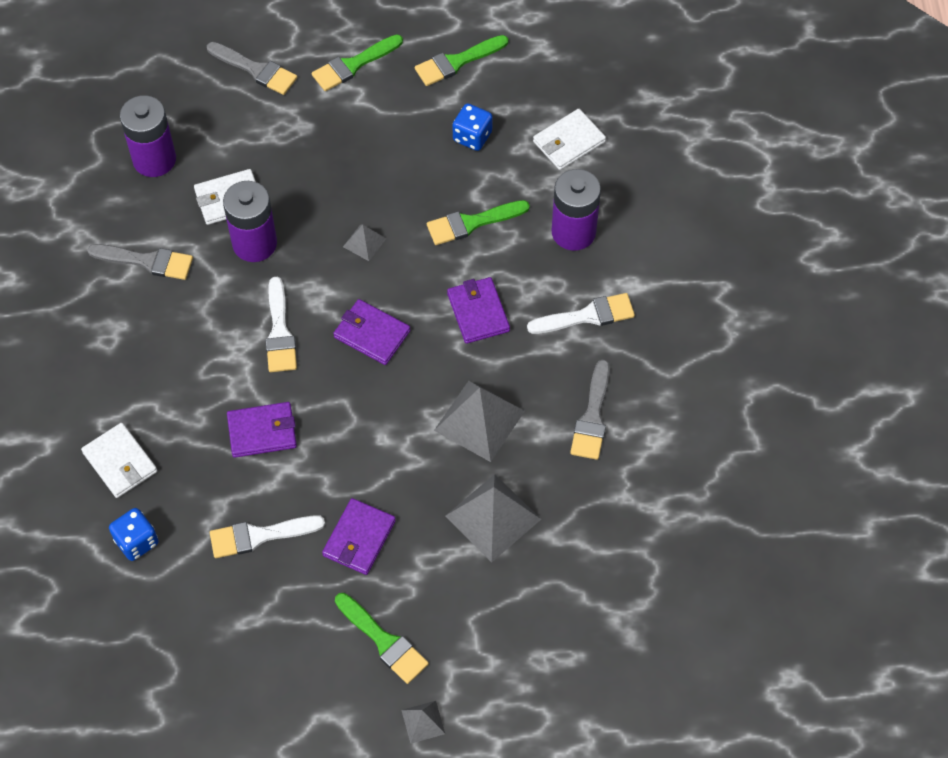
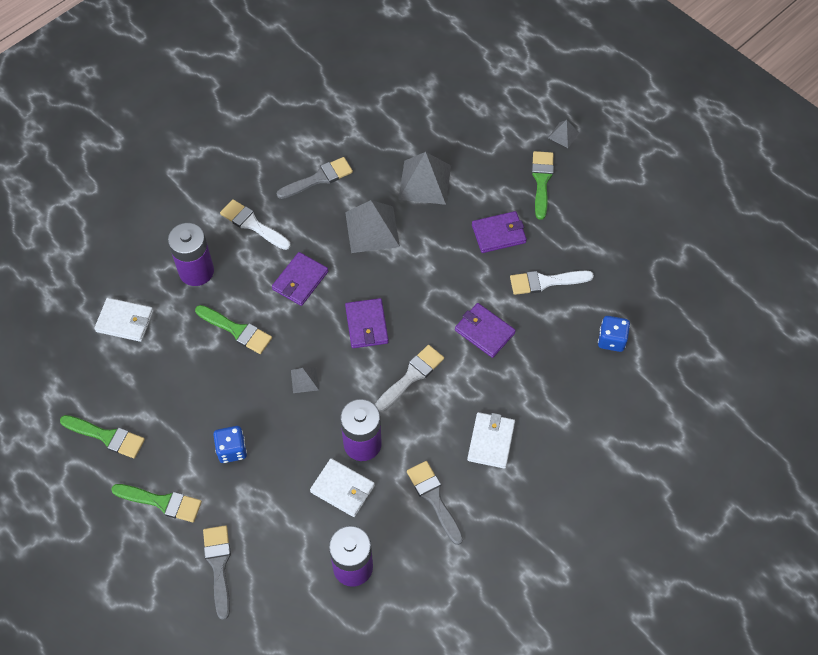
camera: 130 degrees left, 0 degrees up
white wallet [81,423,157,498] -> white wallet moved to [467,412,515,469]
white brush [210,515,325,558] -> white brush turned 135 degrees clockwise [510,271,594,295]
blue dice [453,103,493,151] -> blue dice moved to [213,426,247,463]

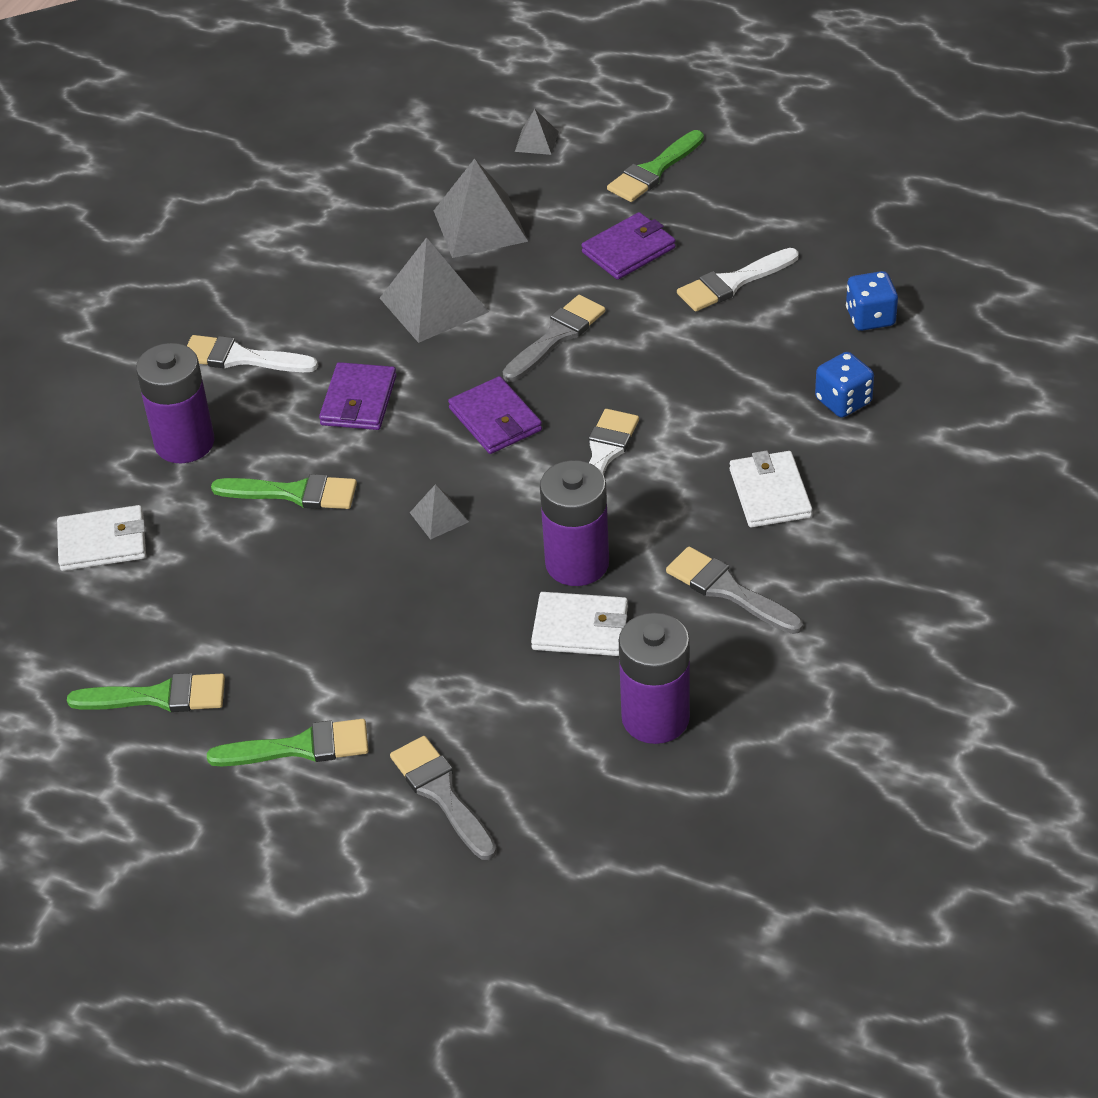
camera: 20 degrees left, 15 degrees down
blue dice [213,426,247,463] -> blue dice moved to [815,352,874,418]
grey brush [276,157,353,199] -> grey brush moved to [503,295,605,382]
purple wallet [455,303,516,358] -> none
green brush [532,151,554,220] -> green brush turned 120 degrees counterclockwise [607,130,704,202]
grey pyramid [548,120,579,148] -> grey pyramid moved to [515,109,559,155]

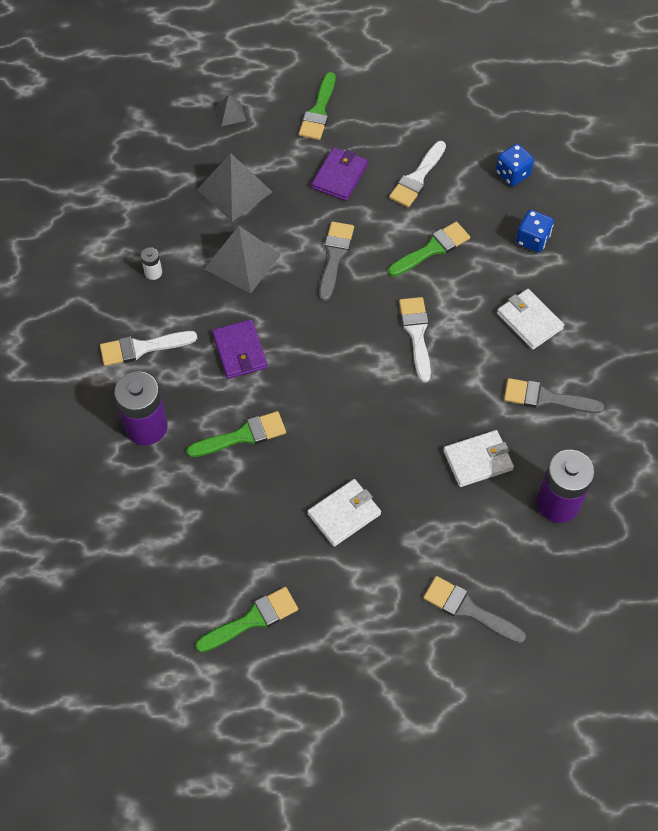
camera: 30 degrees left, 15 degrees up
white wallet [57,505,146,571] -> white wallet moved to [308,479,381,547]
green brush [207,719,369,766] -> green brush moved to [388,222,470,277]
grey pyramid [410,484,469,540] -> none
purple wallet [448,376,542,454] -> none
purple battery [540,460,609,586] -> none
none -> white battery [141,247,162,280]

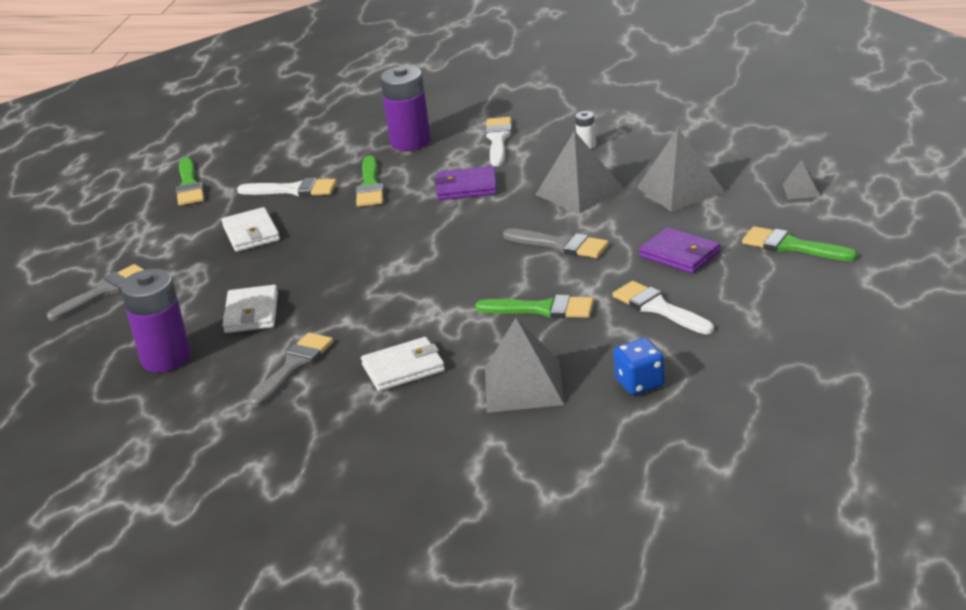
camera: 110 degrees right, 30 degrees down
green brush [388,222,470,277] -> green brush turned 60 degrees counterclockwise [475,295,594,318]
white brush [399,297,431,382] -> white brush moved to [237,178,337,196]
blue dice [516,210,554,252] -> grey pyramid [485,318,564,413]

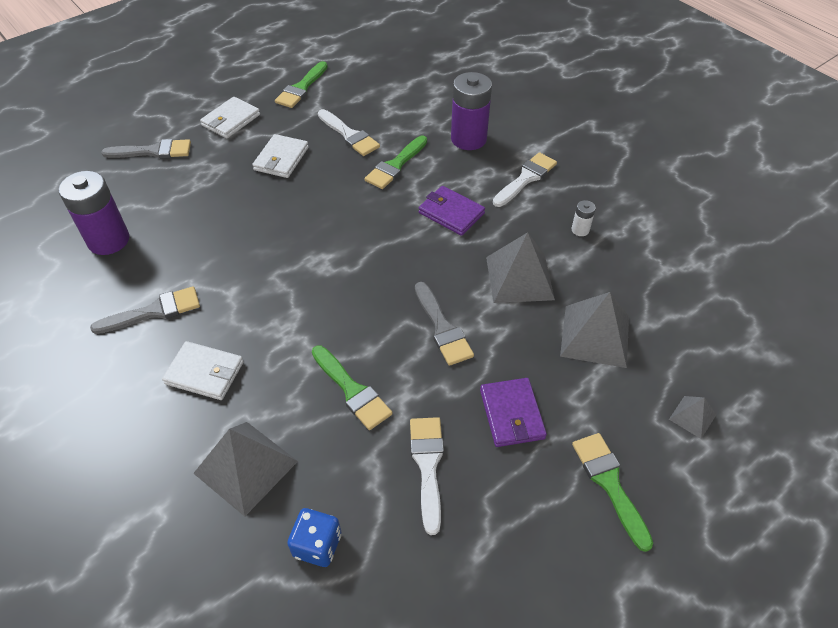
camera: 35 degrees right, 20 degrees up
white wallet [222,285,278,333] -> white wallet moved to [200,97,260,138]

